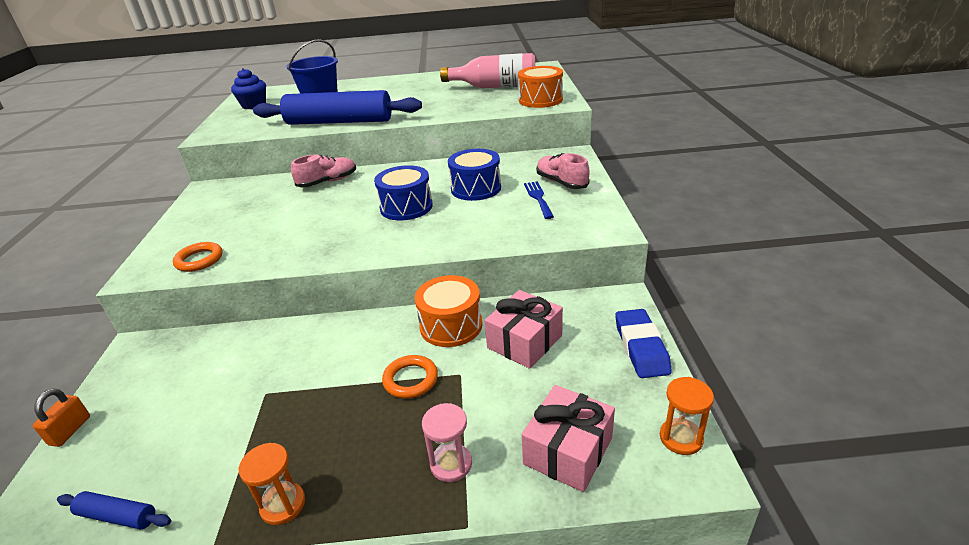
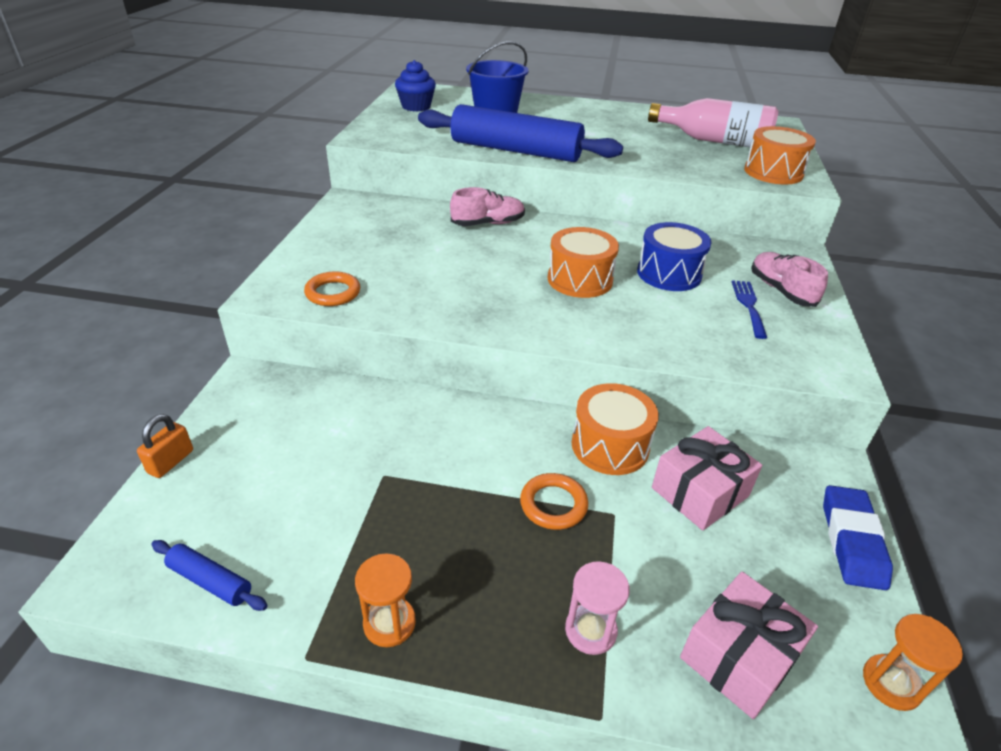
camera: 10 degrees right, 5 degrees up
blue drum [374,165,433,220] -> orange drum [548,227,619,298]

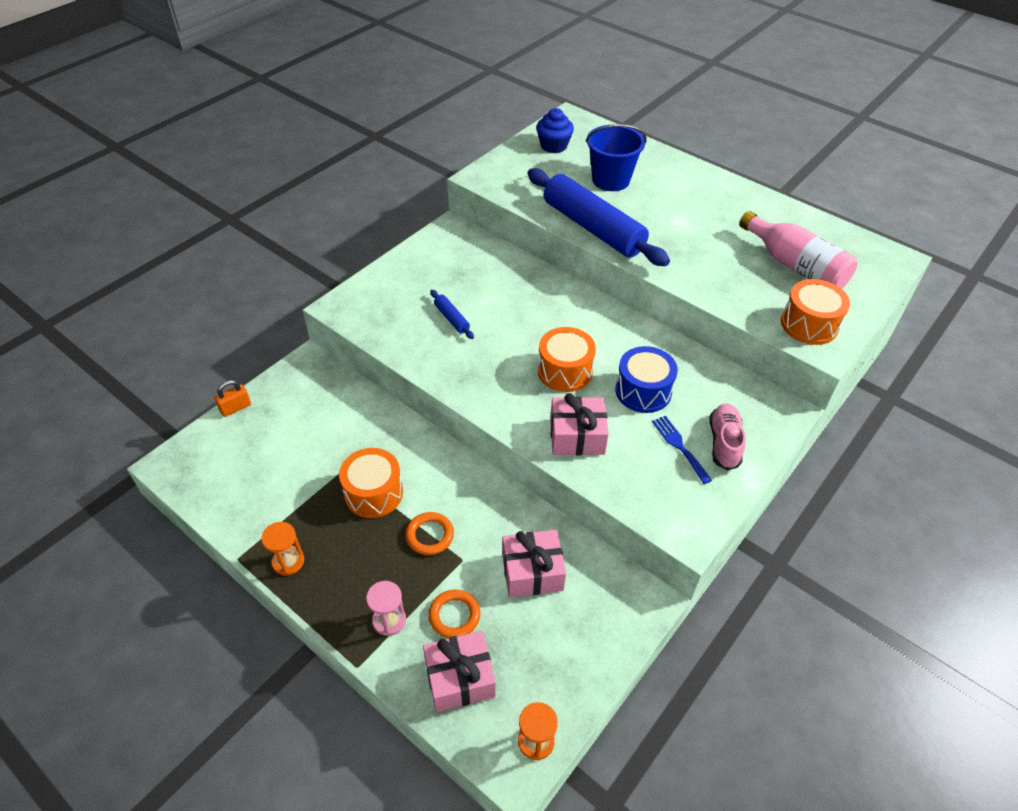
camera: 30 degrees right, 10 degrees up
blue rolling pin [151,540,268,611] -> blue rolling pin moved to [430,290,474,339]
orange ring [304,272,360,306] -> orange ring moved to [428,589,480,638]
pink shoe [450,187,525,226] -> none
orange drum [572,383,659,475] -> orange drum moved to [339,448,403,518]
blue fork [732,280,767,339] -> blue fork turned 60 degrees counterclockwise [652,416,712,484]
blue eraser [823,485,893,590] -> none
none -> pink gift [550,393,609,455]

